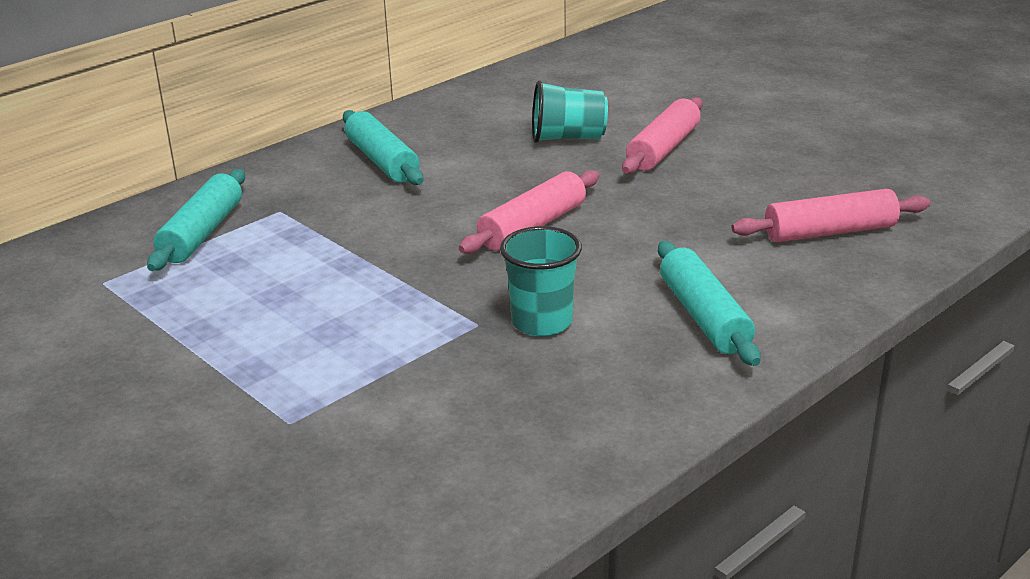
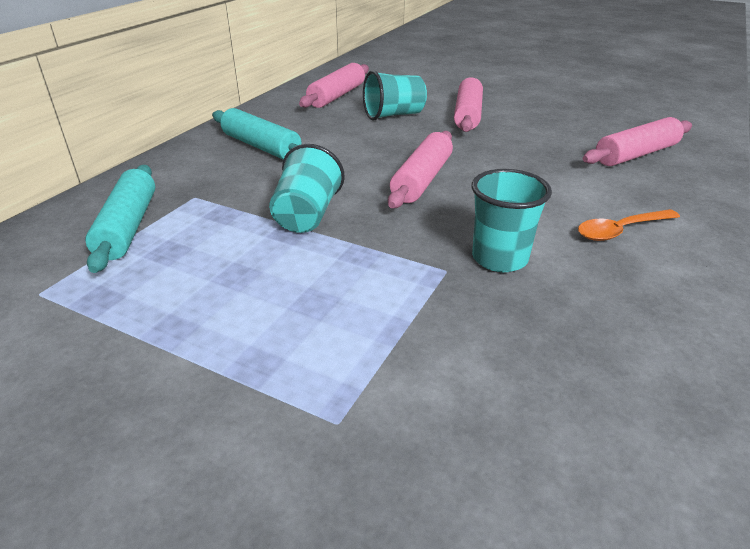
camera: 20 degrees left, 5 degrees up
turquoise rolling pin [658,241,761,366] -> orange spoon [578,209,680,241]
none -> turquoise cup [269,144,345,233]
none -> pink rolling pin [299,63,369,108]

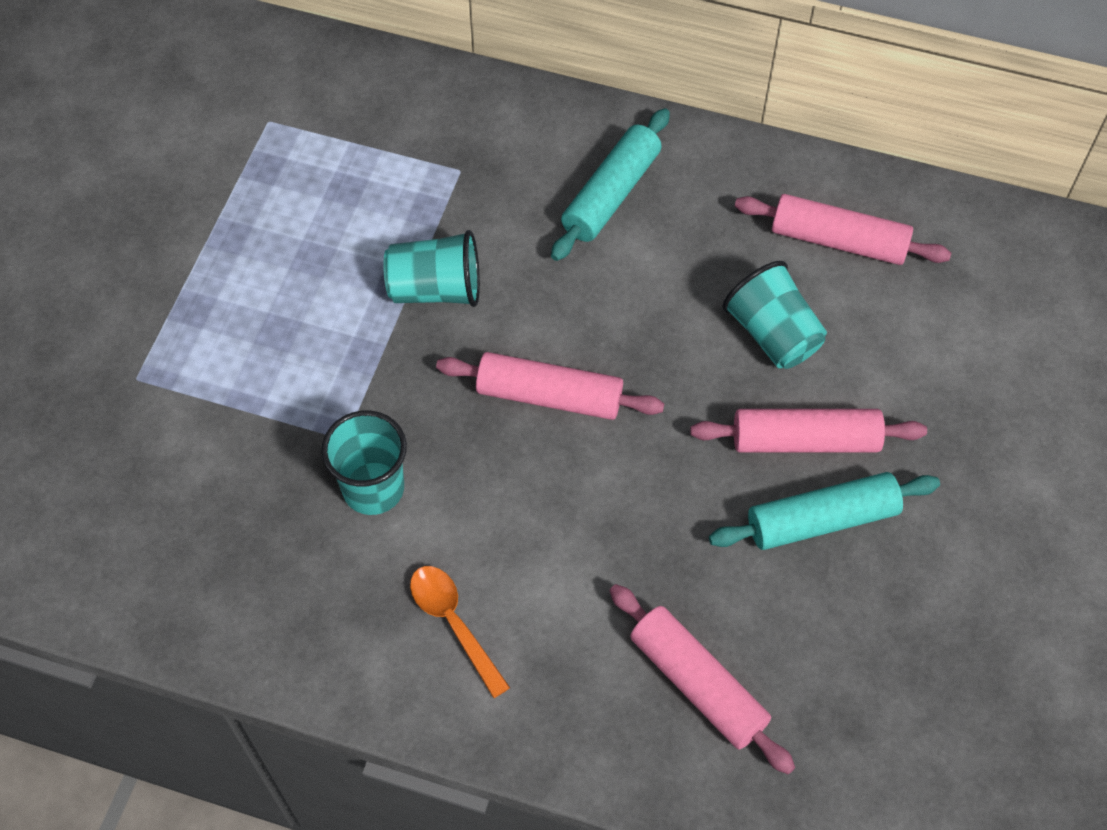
camera: 80 degrees right, 25 degrees up
turquoise rolling pin [85,165,155,273] -> turquoise rolling pin moved to [709,472,940,550]

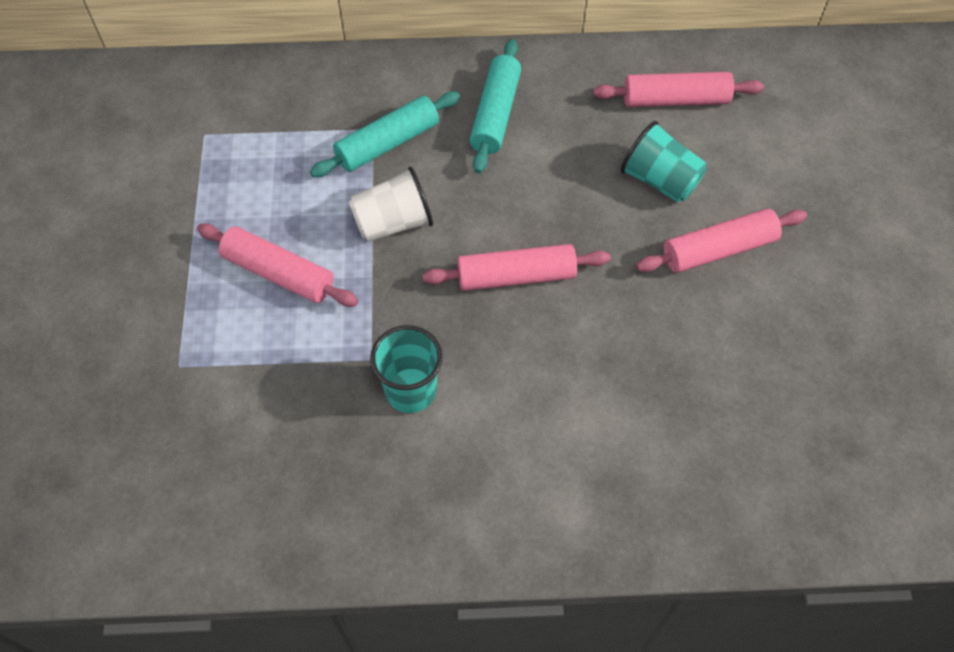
camera: 20 degrees left, 0 degrees up
turquoise cup [383,230,480,307] -> white cup [348,167,433,242]
orange spoon [410,566,510,698] -> none
pink rolling pin [610,584,795,775] -> pink rolling pin moved to [197,223,358,307]
turquoise rolling pin [709,472,940,550] -> turquoise rolling pin moved to [310,91,460,177]

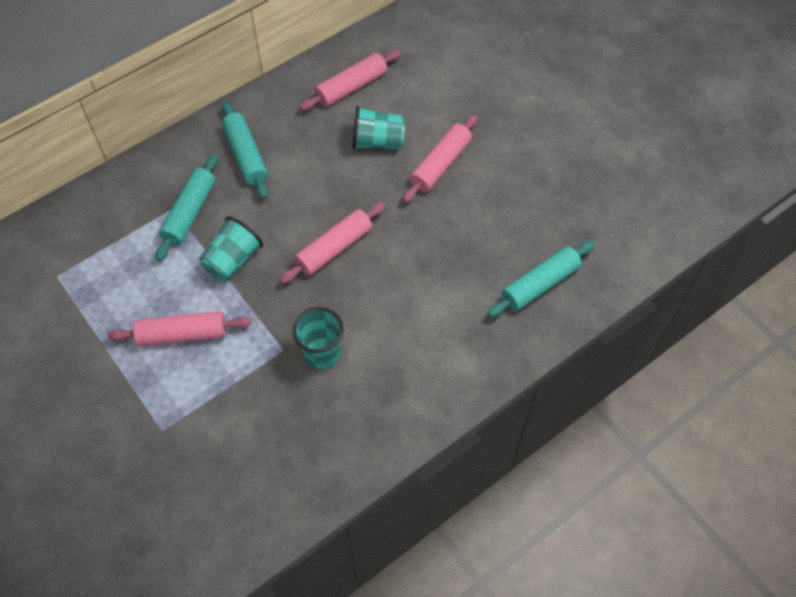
camera: 35 degrees left, 0 degrees up
white cup [348,167,433,242] -> turquoise cup [199,216,263,281]
none -> turquoise rolling pin [487,241,595,317]

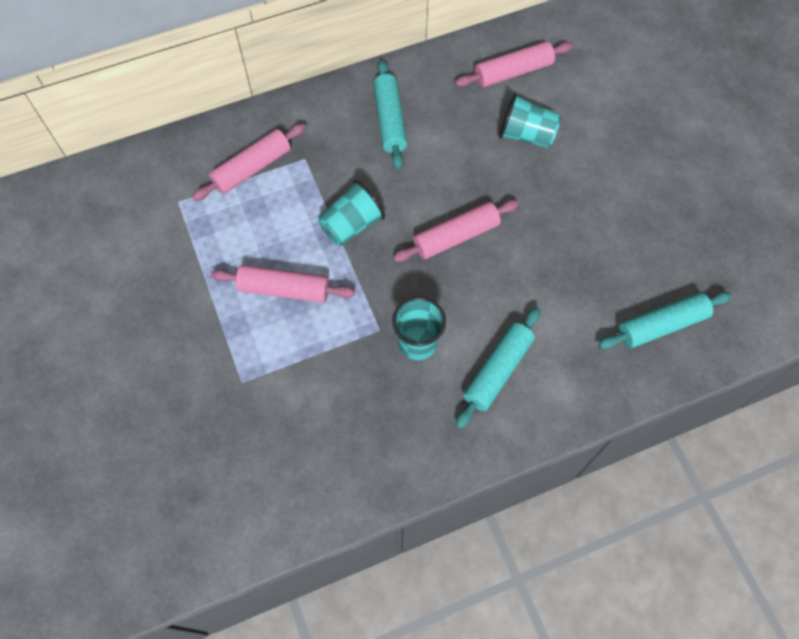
camera: 15 degrees right, 5 degrees up
turquoise rolling pin [155,154,218,261] -> turquoise rolling pin moved to [456,307,541,429]
pink rolling pin [402,114,478,203] -> pink rolling pin moved to [192,123,306,201]

